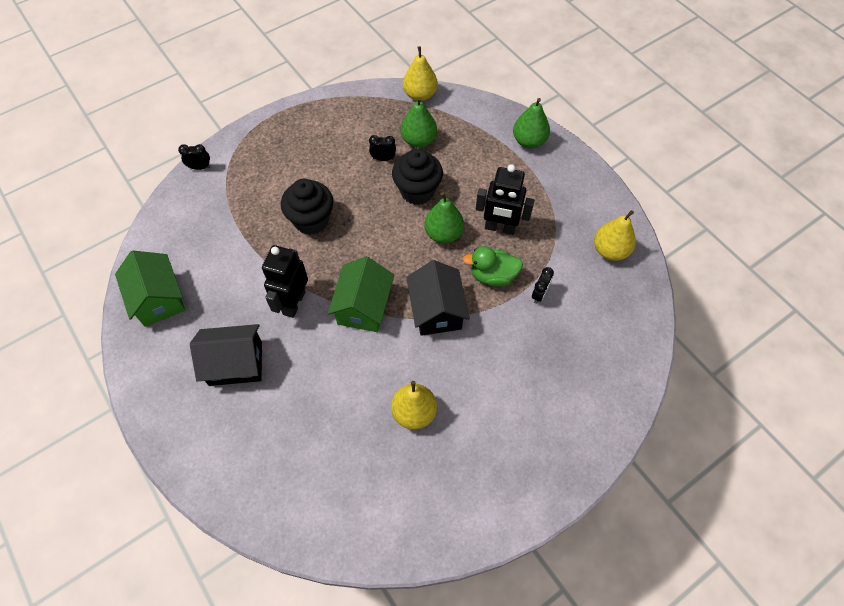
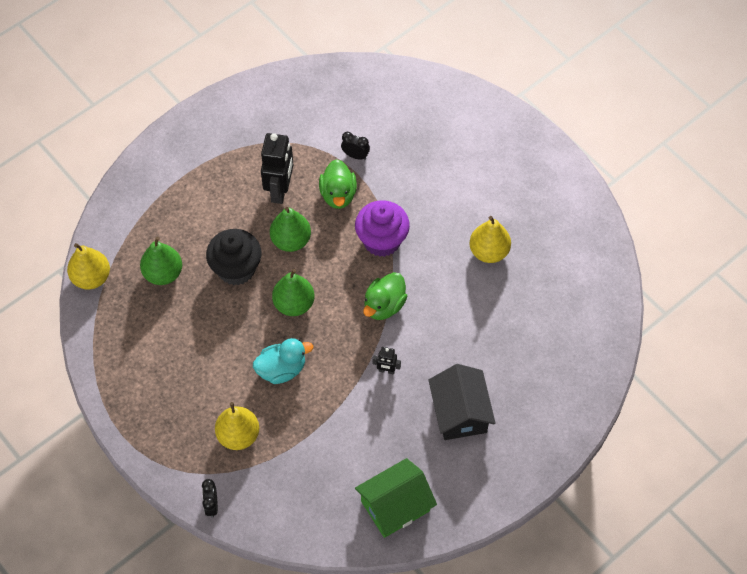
camera: 95 degrees left, 0 degrees up
black robot [262,245,308,318] -> black robot [372,347,401,375], size x0.48
black cupcake [281,179,333,235] -> turquoise duck [253,338,313,384]
green house [328,256,394,332] -> green duck [363,272,408,320]
black clock [369,135,396,161] -> none
black house [406,260,470,336] -> purple cupcake [355,200,410,257]
green pear [513,98,550,149] -> green pear moved to [272,269,315,316]
yellow pear [594,210,636,261] -> yellow pear moved to [215,402,259,450]

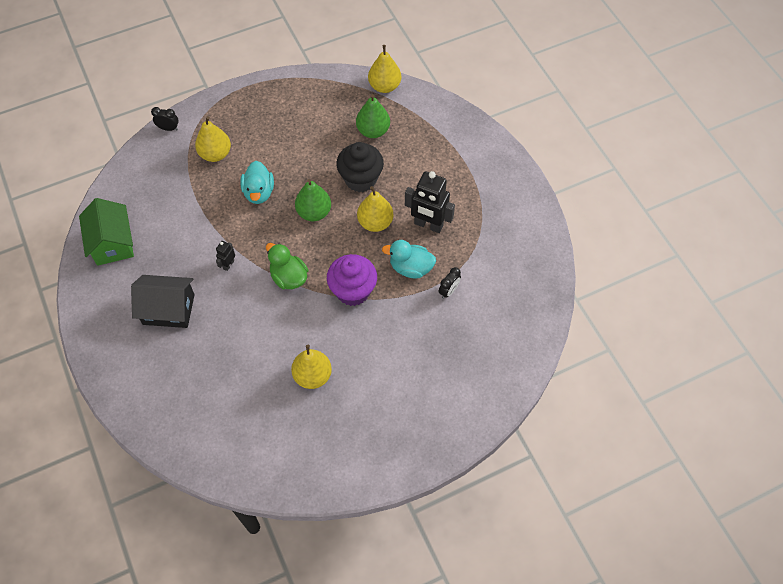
camera: 105 degrees right, 0 degrees up
green pear [270,207,311,252] -> yellow pear [357,186,394,232]
green duck [319,159,357,209] -> turquoise duck [382,240,436,278]

